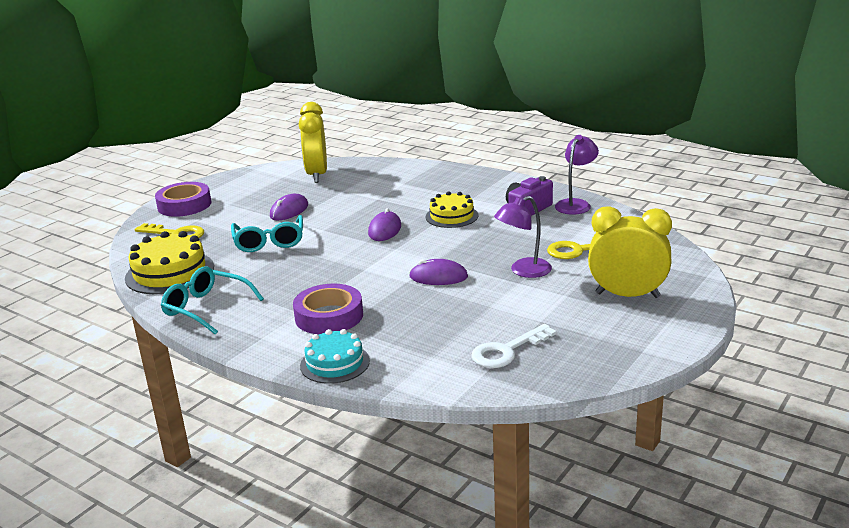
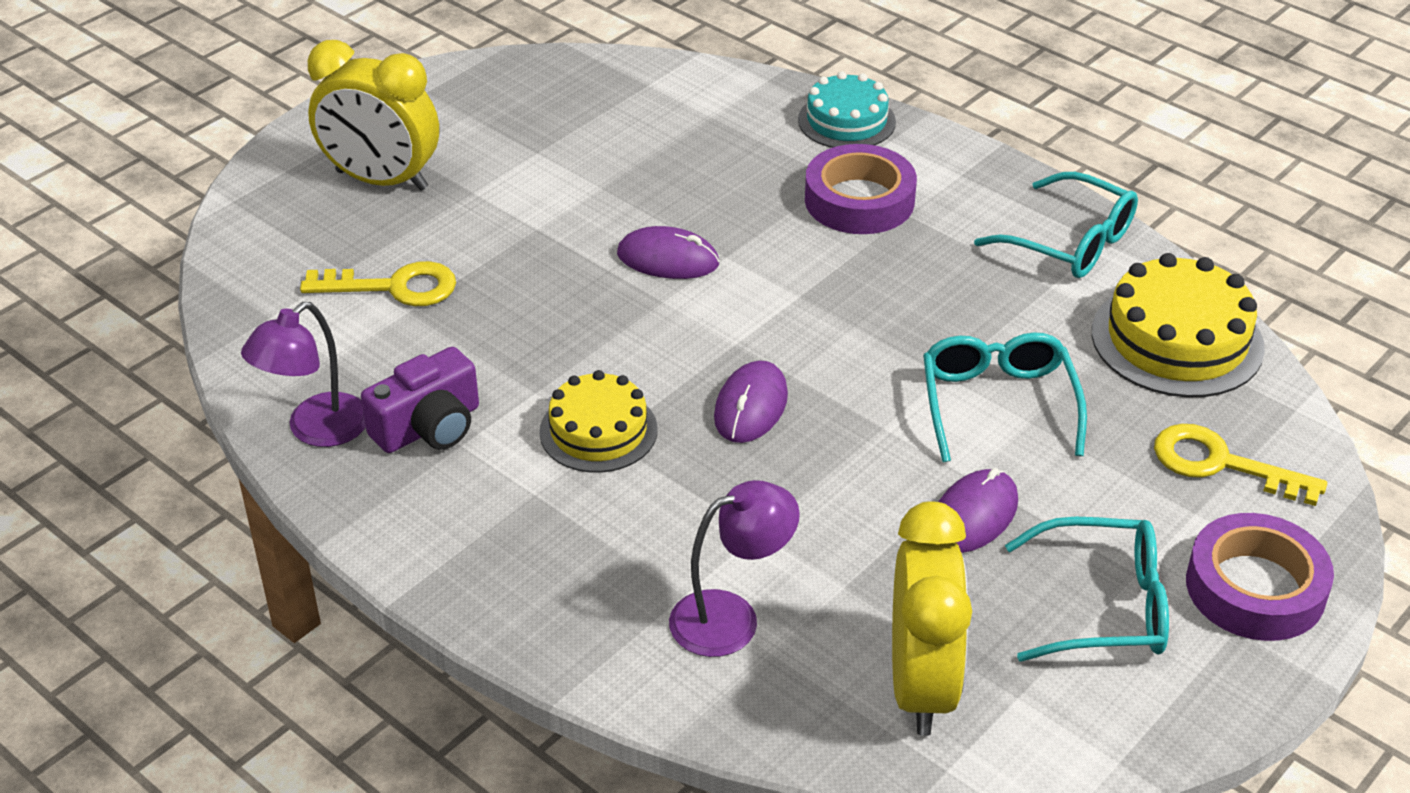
camera: 175 degrees left, 15 degrees up
white key [471,324,556,368] -> none
purple lamp [494,196,552,278] -> purple lamp moved to [669,480,800,657]
none -> turquoise glasses [1005,517,1169,662]

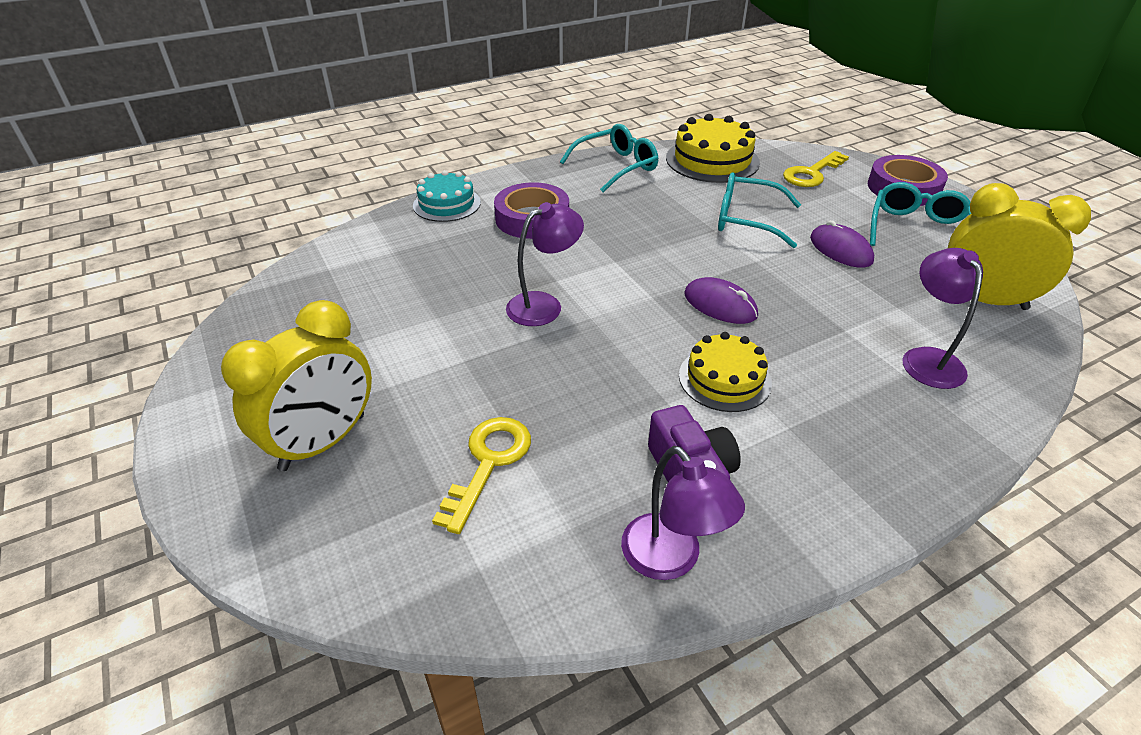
camera: 70 degrees left, 0 degrees up
purple mouse [617,226,720,279] -> purple lamp [506,202,584,326]

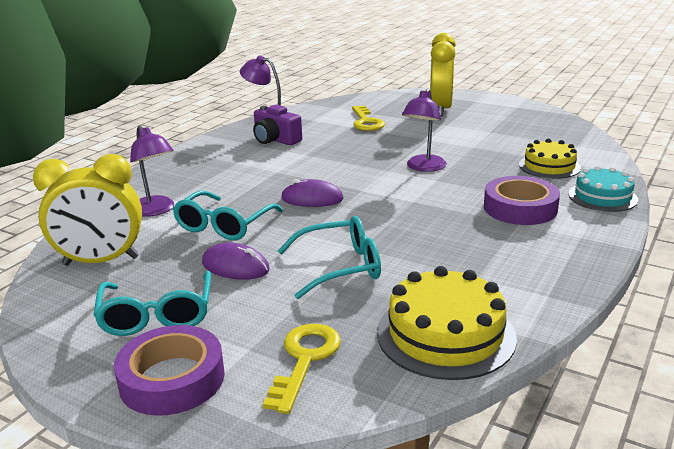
camera: 150 degrees right, 15 degrees down
turquoise glasses [560,124,659,192] -> turquoise glasses moved to [173,191,283,240]
yellow cake [679,332,772,412] -> yellow cake moved to [519,138,581,179]

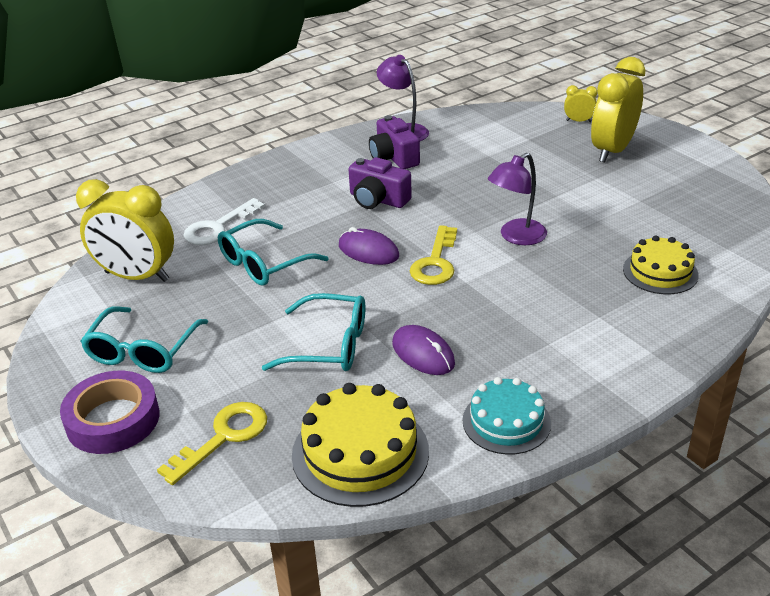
camera: 25 degrees right, 10 degrees up
purple lamp [130,125,174,217] -> white key [183,198,265,245]
purple mouse [202,243,270,279] -> purple mouse moved to [392,325,455,375]
yellow key [352,106,385,131] -> yellow key moved to [410,225,457,285]
purple tape [484,176,560,225] -> none
turquoise cake [568,166,638,212] -> turquoise cake moved to [463,377,551,455]
none -> purple camera [348,157,412,209]
none -> yellow clock [564,85,597,122]

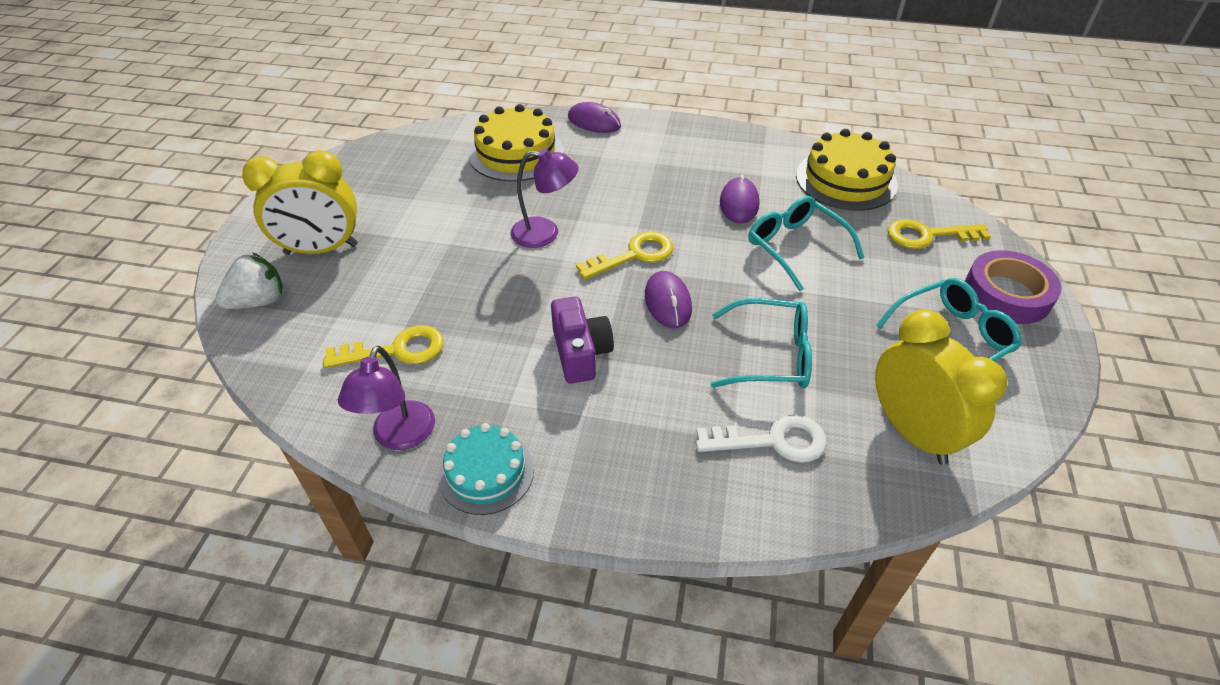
camera: 135 degrees left, 10 degrees up
purple camera [369,115,420,169] -> none
turquoise cake [463,377,551,455] -> turquoise cake moved to [438,423,534,515]
yellow clock [564,85,597,122] -> white strawberry [215,253,282,309]
yellow cake [623,235,699,294] -> yellow cake [469,104,564,182], size x1.52
none -> yellow key [323,325,444,368]
none -> purple mouse [568,102,621,133]

